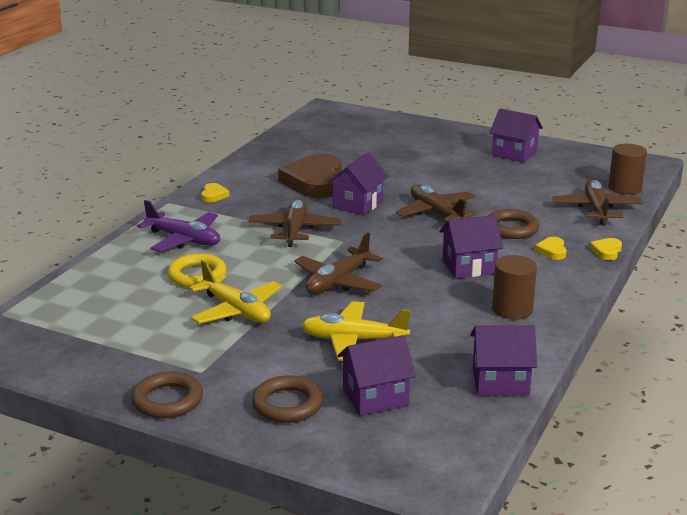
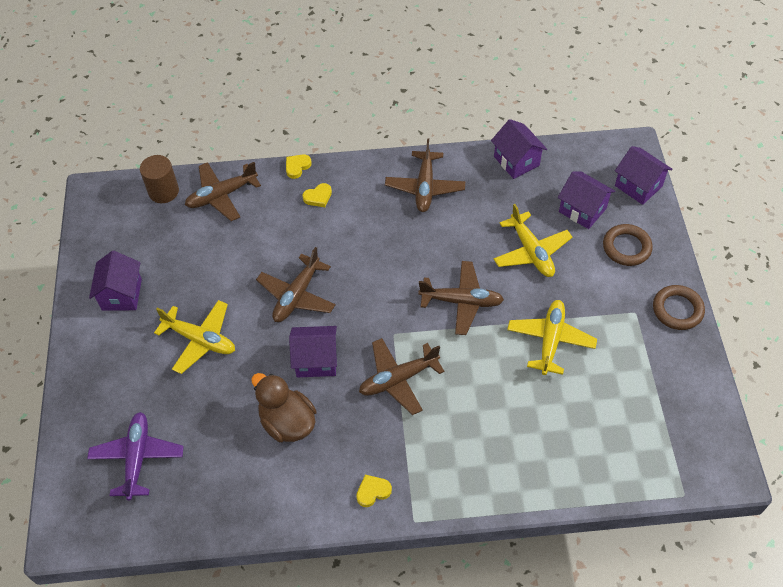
camera: 120 degrees left, 30 degrees up
purple plane [137,200,220,252] -> purple plane moved to [87,412,184,500]
yellow ring [168,253,227,287] -> none
brown heart [278,153,342,199] -> brown duck [251,373,316,442]
purple house [439,215,503,279] -> purple house moved to [615,146,673,205]
brown ring [488,209,539,239] -> none
brown cylinder [492,255,537,320] -> brown plane [385,139,465,212]
yellow heart [590,238,622,260] -> yellow heart turned 135 degrees clockwise [286,154,312,179]
none -> yellow plane [154,300,235,374]

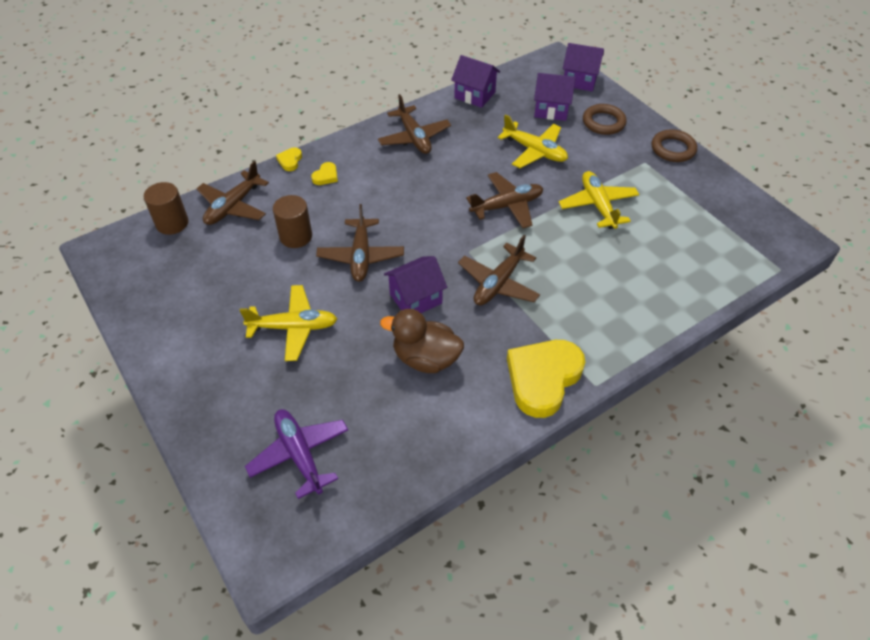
camera: 30 degrees left, 5 degrees down
purple house [89,251,142,310] -> none
yellow heart [356,475,392,507] -> yellow heart [507,340,585,418], size x2.38
none -> brown cylinder [273,195,312,248]

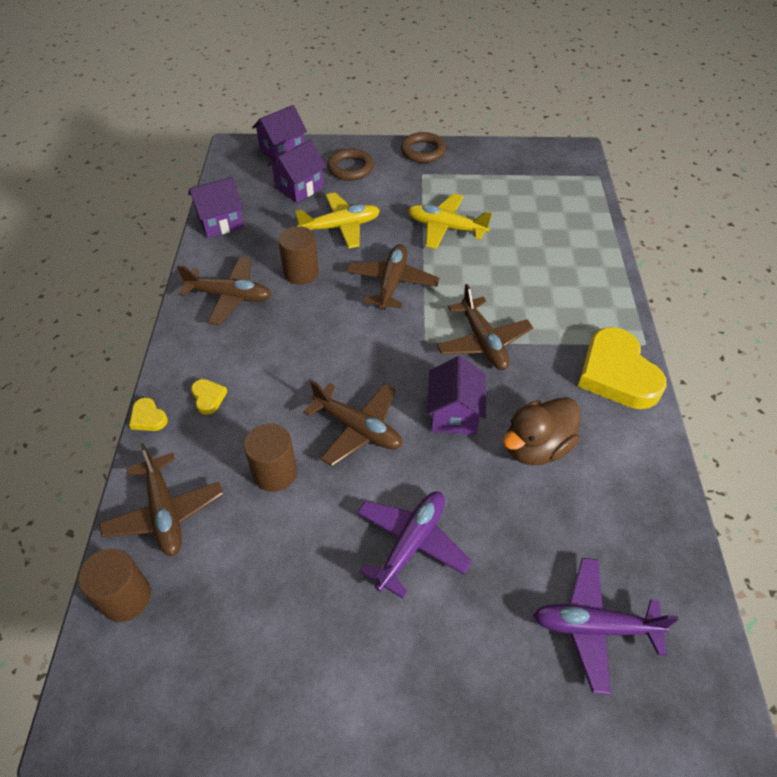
camera: 55 degrees left, 0 degrees up
yellow plane [239,285,337,361] -> purple plane [357,492,472,598]
none -> brown cylinder [278,226,319,285]

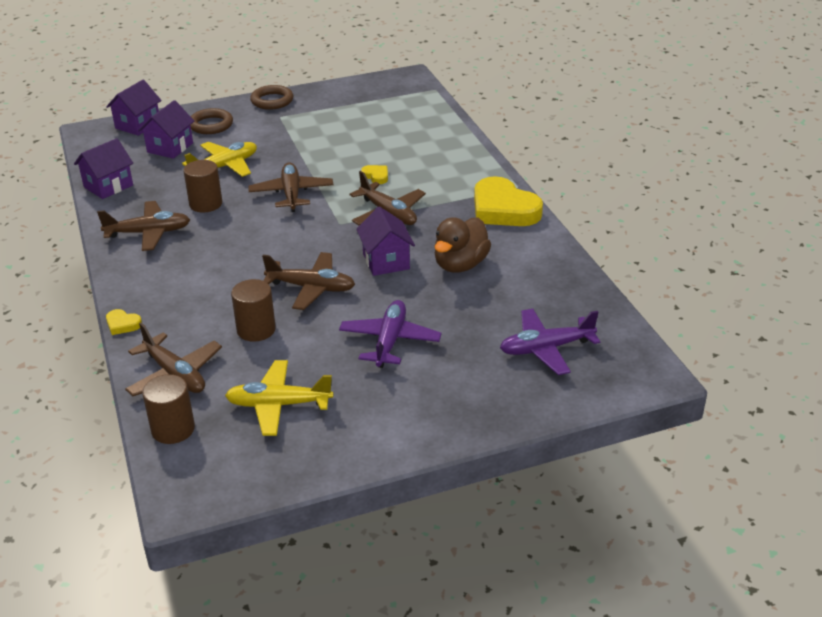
camera: 20 degrees left, 15 degrees down
yellow heart [191,379,227,415] -> yellow heart moved to [361,165,388,184]
yellow plane [408,194,492,249] -> yellow plane moved to [225,360,333,436]

